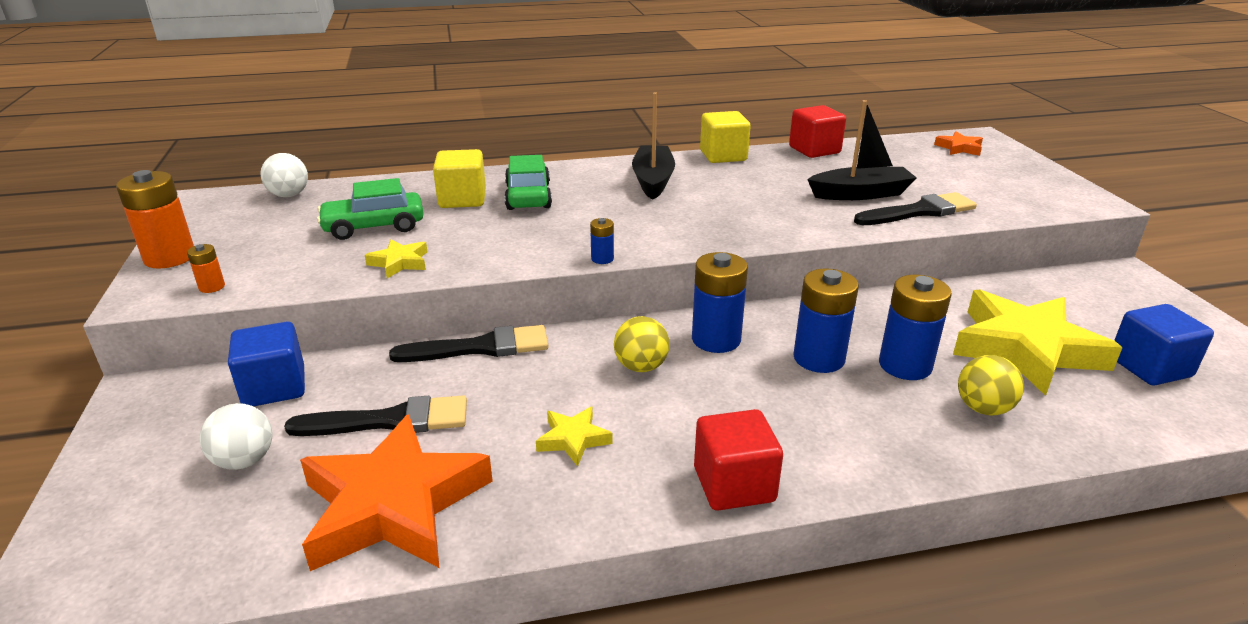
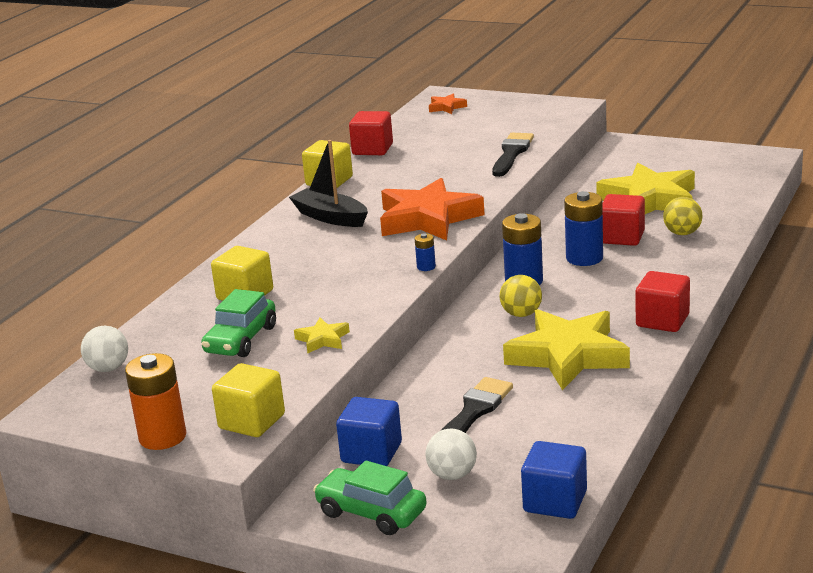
camera: 50 degrees left, 5 degrees down
orange battery [187,244,225,293] -> yellow cube [212,363,285,437]
orange star [300,414,493,571] -> orange star moved to [380,178,485,241]
black brush [389,325,548,362] -> none
green car [504,155,552,210] -> green car moved to [313,460,427,535]
yellow star [536,407,613,466] -> yellow star [503,309,630,390], size x2.28
black boat [807,100,917,200] -> none
blue battery [879,275,952,380] -> red cube [602,194,645,246]
blue cube [1114,304,1214,385] -> blue cube moved to [521,441,587,519]

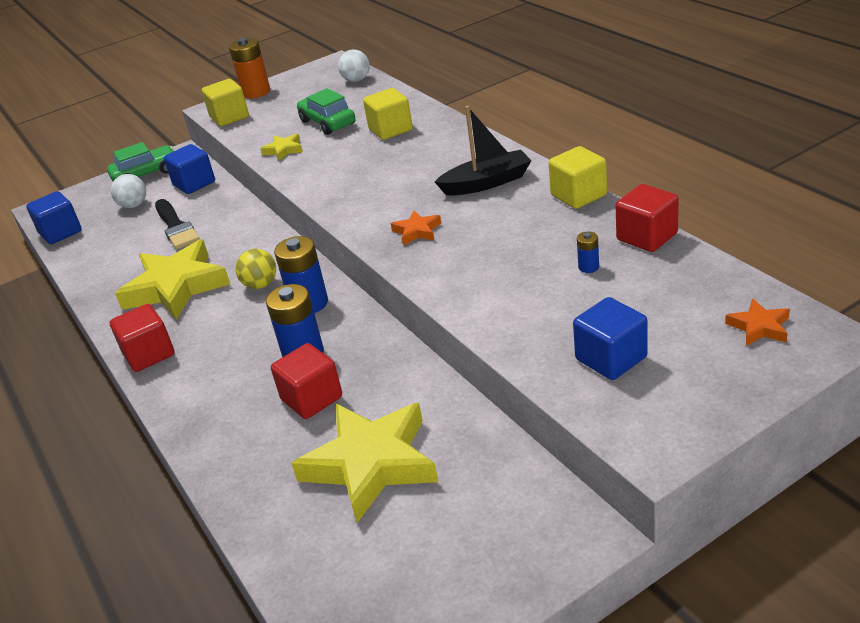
camera: 125 degrees right, 10 degrees up
orange star [380,178,485,241] -> orange star [391,210,441,246], size x0.44
blue battery [415,233,436,271] -> blue battery moved to [577,232,599,273]
black brush [492,133,534,177] -> none
yellow ball [663,197,703,235] -> none
none -> blue cube [573,297,648,380]

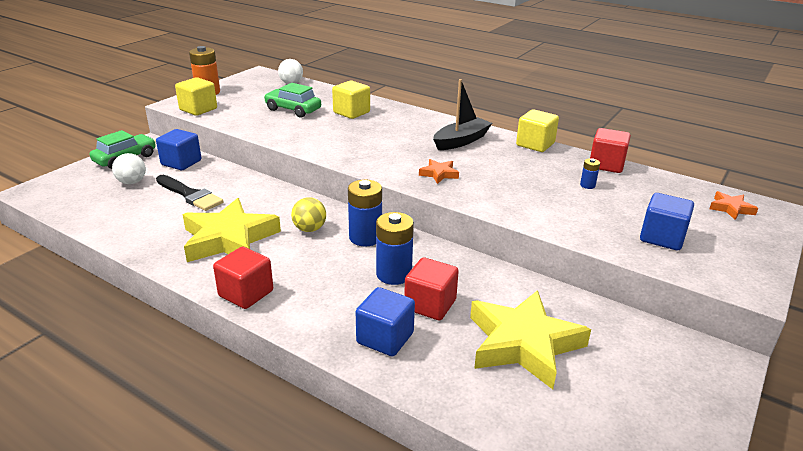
camera: 30 degrees left, 5 degrees down
blue cube [26,191,82,244] -> blue cube moved to [356,287,415,356]
yellow star [260,134,303,161] -> none

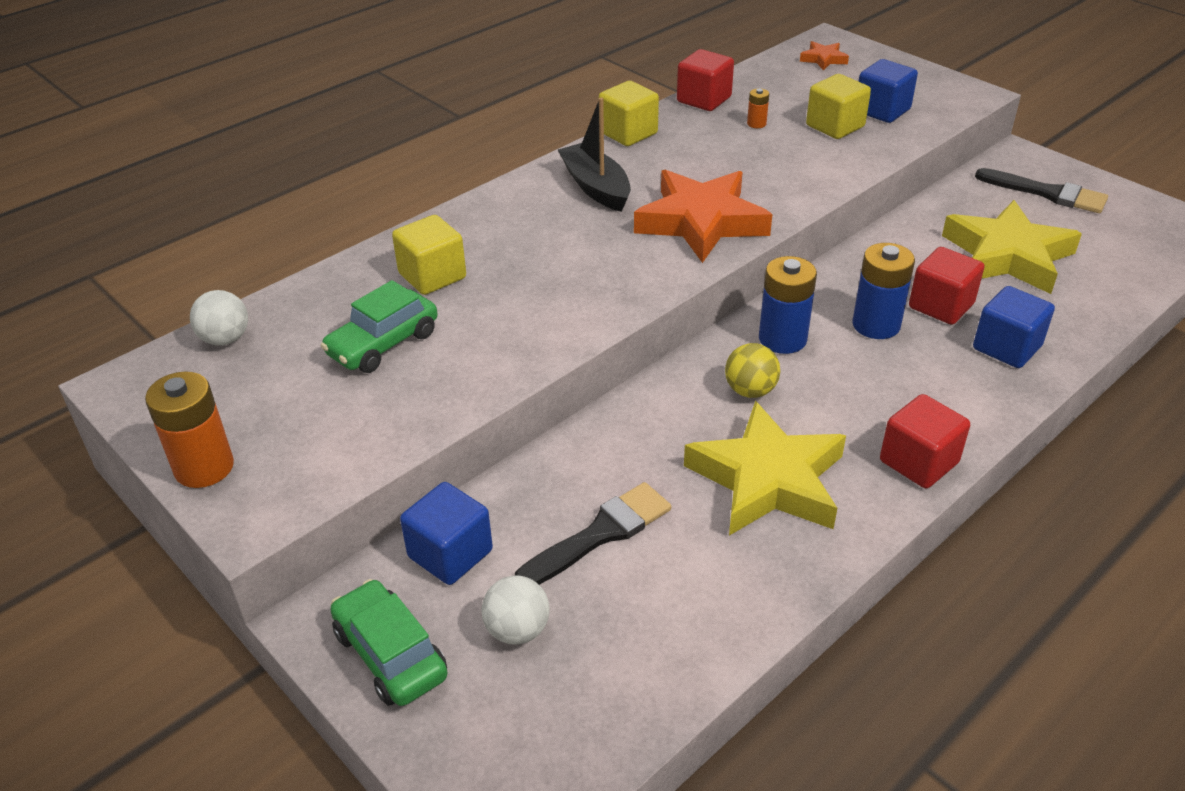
camera: 75 degrees left, 10 degrees up
yellow cube [175,77,217,116] -> yellow cube moved to [806,74,871,139]
orange star [419,159,459,184] -> orange star [634,170,772,263], size x2.28
blue battery [580,158,600,189] -> orange battery [747,88,769,128]
none -> black brush [975,168,1108,213]

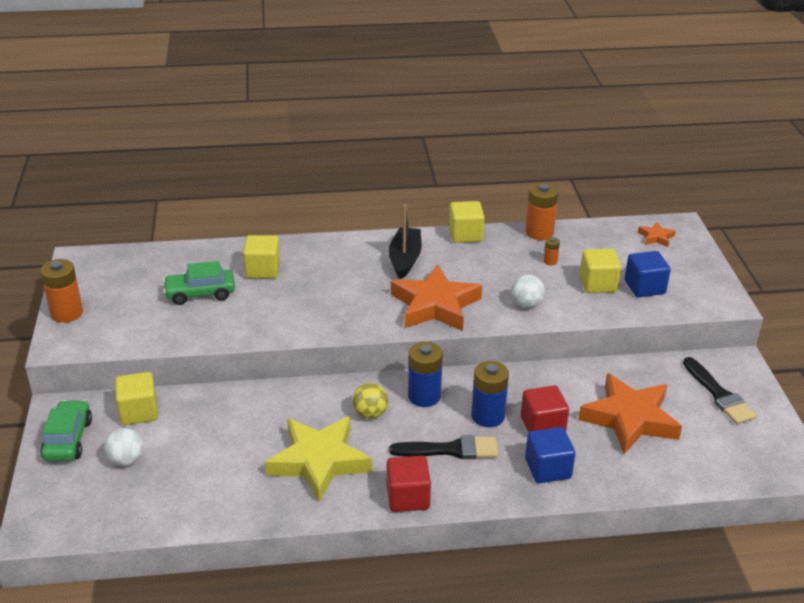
camera: 35 degrees right, 5 degrees down
white ball [190,290,248,345] -> white ball moved to [511,275,545,308]
blue cube [400,482,493,585] -> yellow cube [115,372,158,425]
black brush [515,482,671,585] -> black brush moved to [389,435,498,459]
red cube [677,49,734,111] -> orange battery [525,183,559,240]
yellow star [942,200,1082,294] -> orange star [578,373,682,454]

